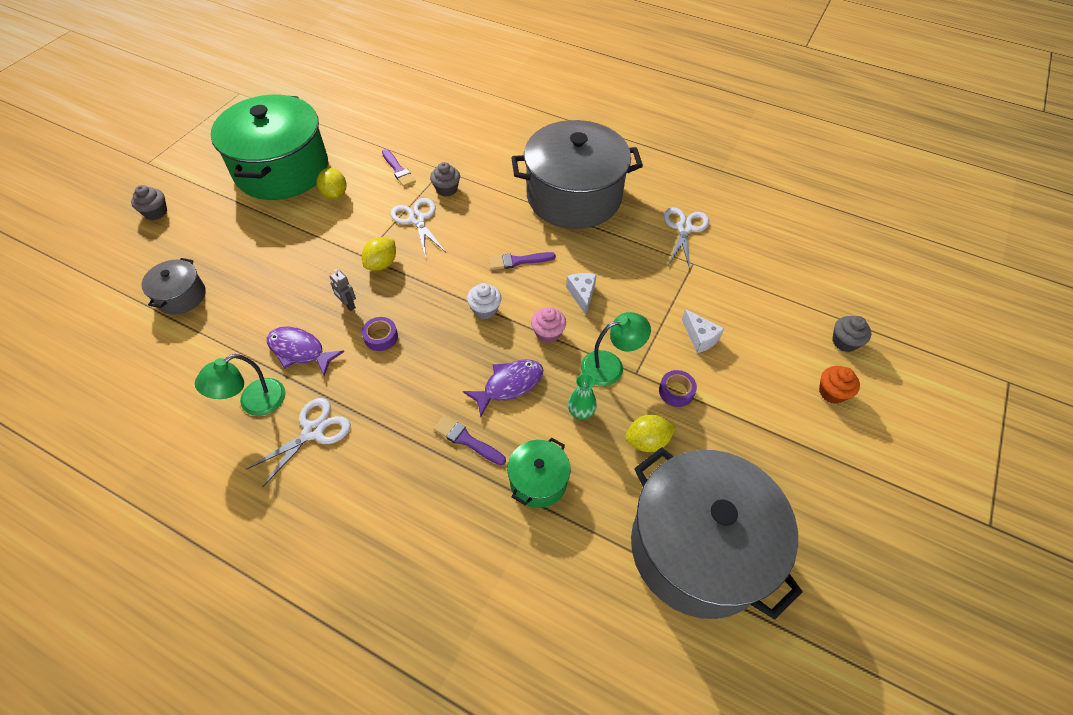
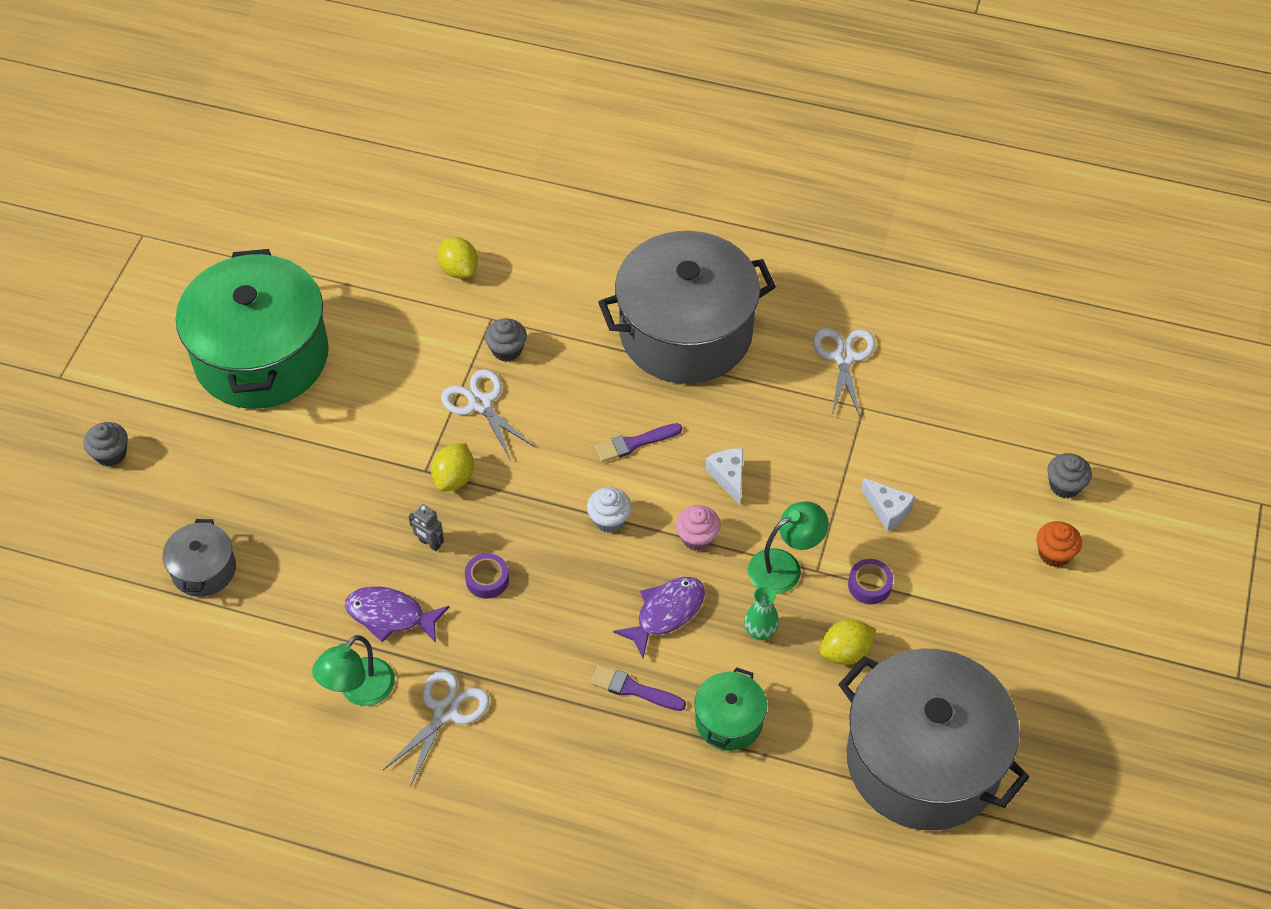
camera: 10 degrees left, 0 degrees up
yellow lemon [317,168,346,199] -> yellow lemon moved to [438,237,478,279]
purple brush [382,149,416,187] -> none

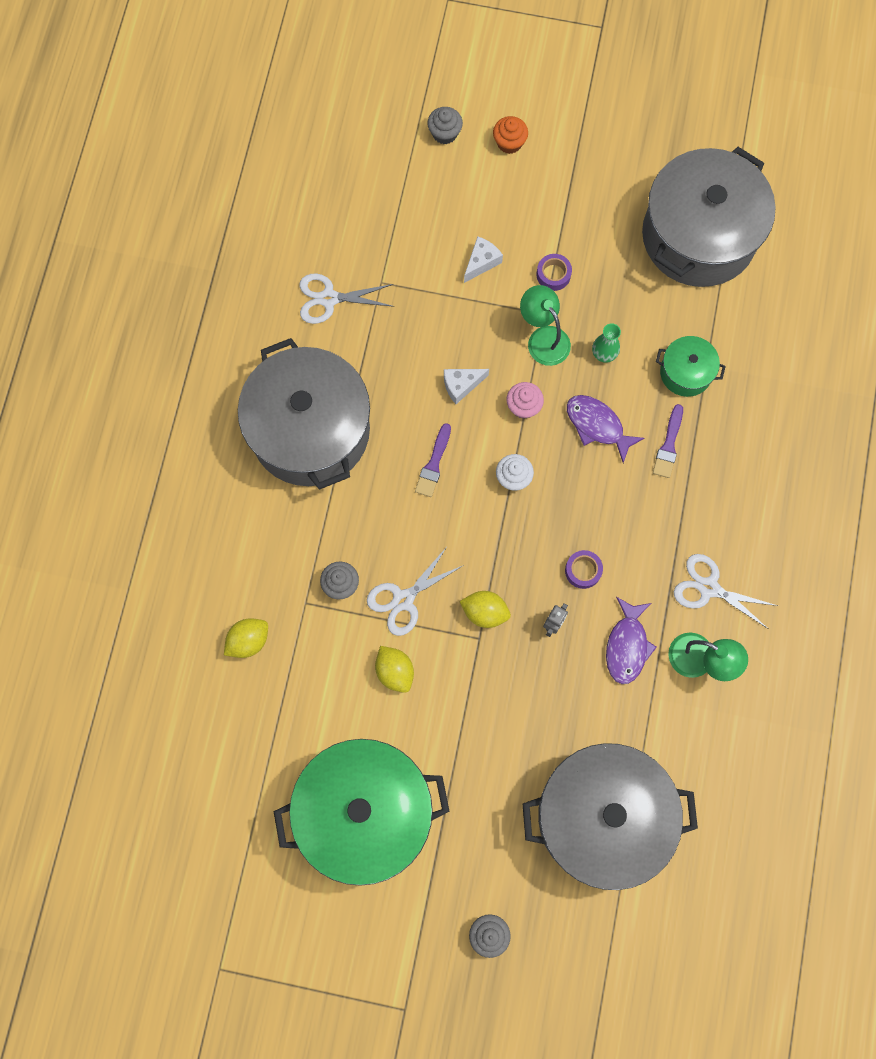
camera: 95 degrees left, 20 degrees up
grey pot [163,519,236,597] -> grey pot [523,743,698,890], size x2.25
purple brush [595,423,682,462] -> purple brush turned 45 degrees clockwise [415,423,451,497]
yellow lemon [820,620,876,665] -> yellow lemon moved to [375,646,414,693]

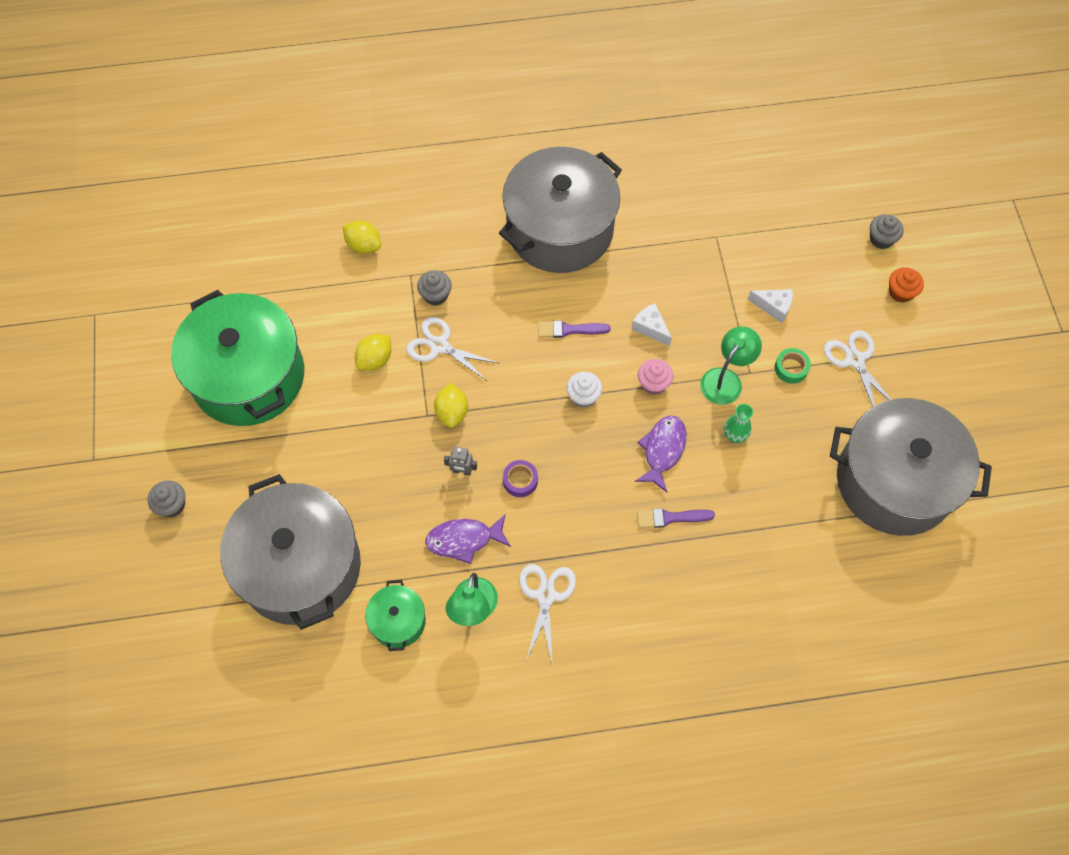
camera: 70 degrees right, 10 degrees down
white scissors [299,274,394,324] -> white scissors moved to [824,330,891,407]
purple tape [536,254,572,291] -> green tape [775,348,811,384]
green pot [656,336,726,397] -> green pot moved to [365,580,426,651]

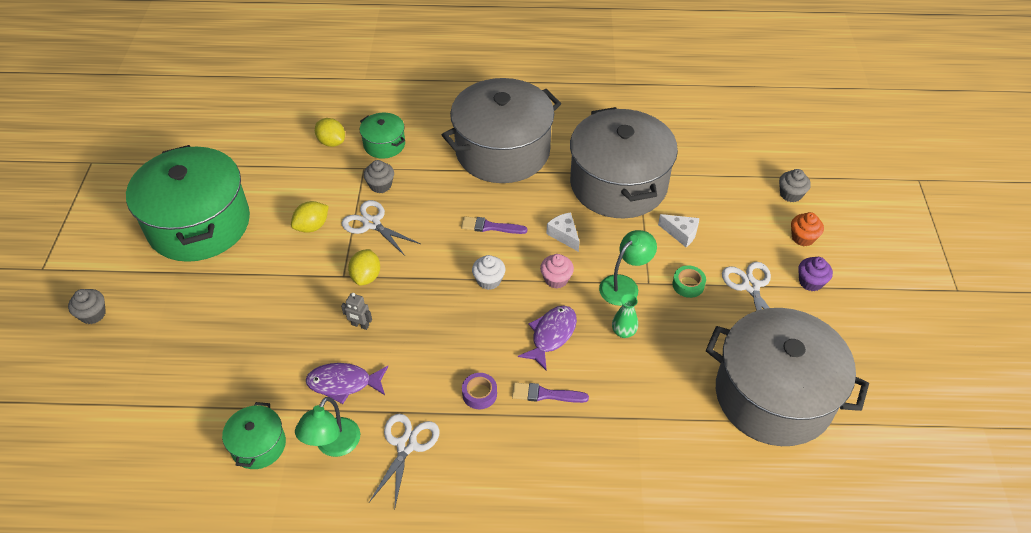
camera: 10 degrees right, 15 degrees down
grey pot [220,474,361,630] -> grey pot moved to [570,107,678,218]
purple tape [503,460,538,497] -> purple tape moved to [462,373,497,409]
none -> green pot [360,113,405,159]
none -> purple cupcake [798,257,833,291]

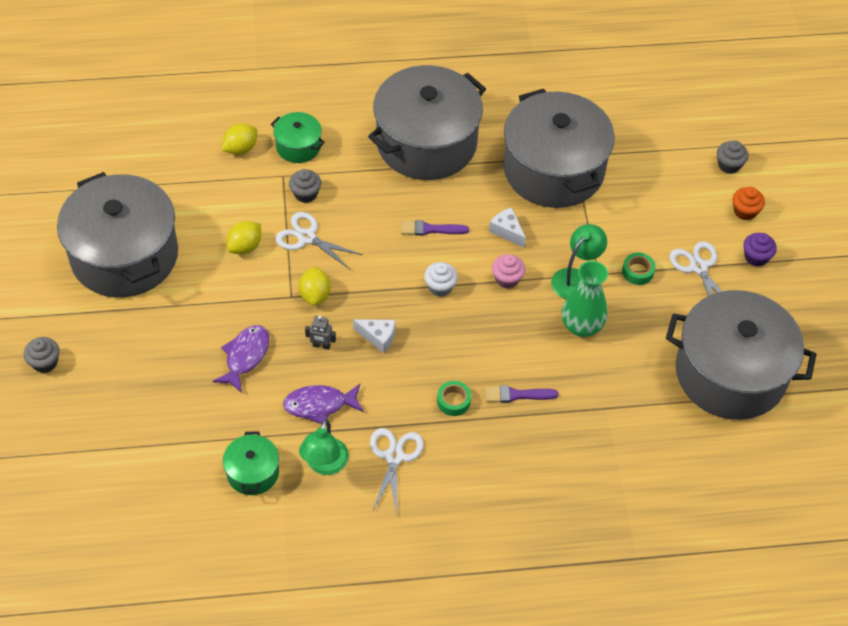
camera: 10 degrees left, 5 degrees up
green pot [126,145,250,262] -> grey pot [57,172,178,297]
yellow lemon [315,118,345,147] -> yellow lemon turned 75 degrees counterclockwise [222,123,258,155]
purple tape [462,373,497,409] -> green tape [437,381,471,416]
purple fish [518,306,577,371] -> purple fish moved to [213,325,269,393]
green vase [612,294,638,338] -> green vase [562,261,608,337], size x1.76
white cheese [658,214,699,247] -> white cheese moved to [353,319,395,353]

